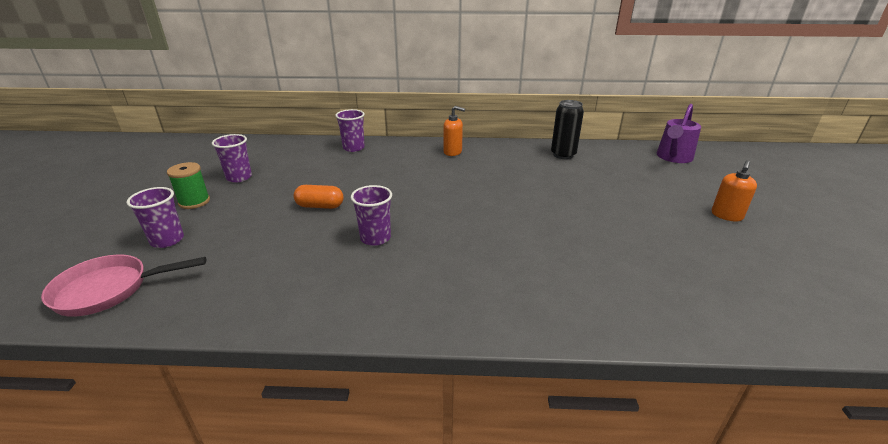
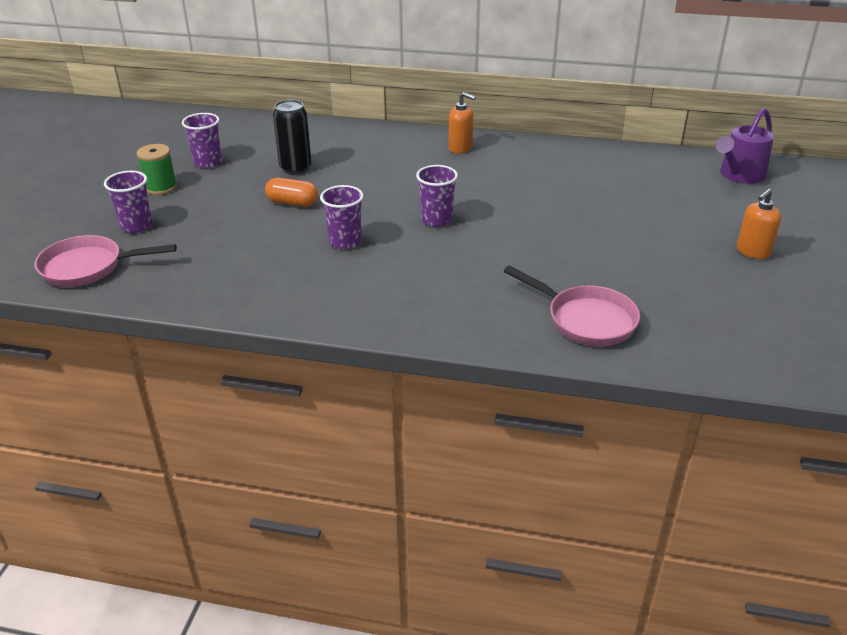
camera: 10 degrees right, 5 degrees up
purple cup [335,109,365,152] -> purple cup moved to [416,165,458,227]
black can [551,100,584,159] -> black can moved to [273,100,311,175]
none -> pink pan [504,266,640,346]

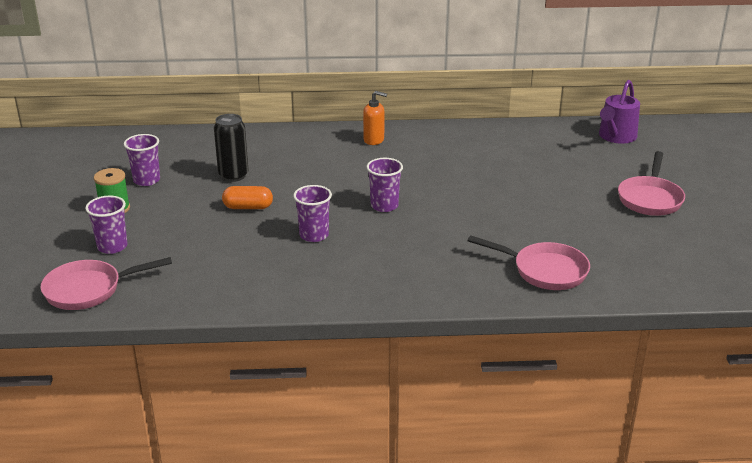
camera: 15 degrees left, 5 degrees down
orange soap dispenser [737,189,781,259] -> pink pan [618,151,685,216]

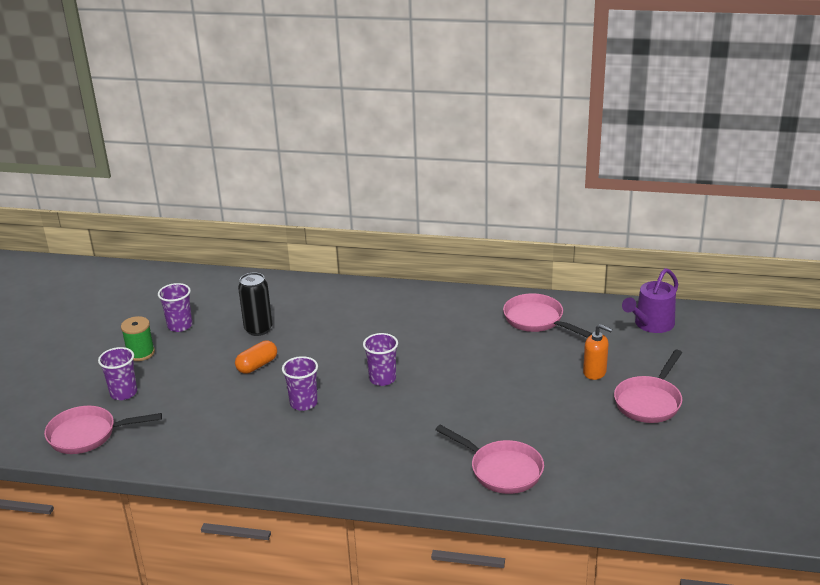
camera: 15 degrees right, 0 degrees up
orange capsule [222,186,273,209] -> orange capsule turned 60 degrees counterclockwise [235,341,277,374]
orange soap dispenser [363,91,387,145] -> orange soap dispenser moved to [583,324,612,380]
none -> pink pan [503,293,592,338]

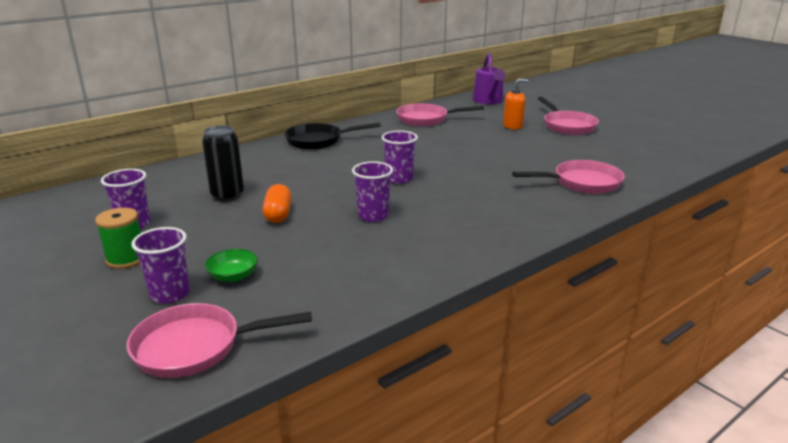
camera: 50 degrees left, 5 degrees down
pink pan [44,406,162,454] -> pink pan turned 45 degrees clockwise [127,303,312,378]
none -> green bowl [205,249,258,282]
none -> black pan [284,122,381,150]

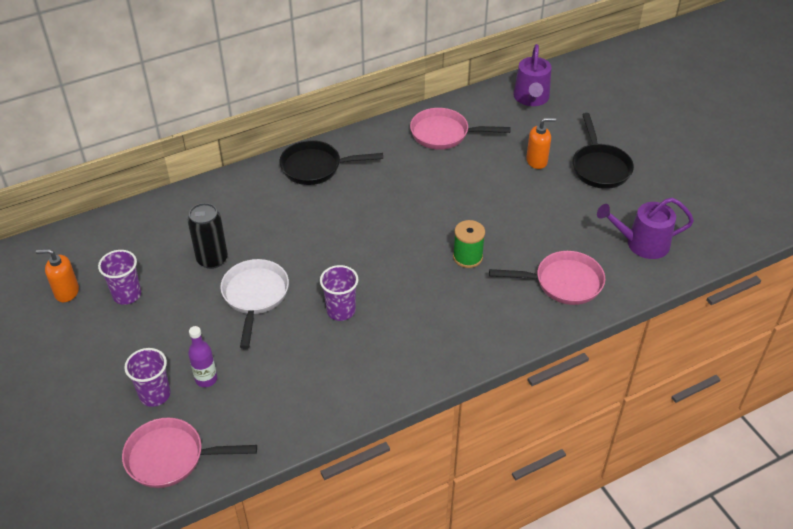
camera: 10 degrees right, 20 degrees up
green spool [95,208,141,269] -> green spool moved to [453,220,485,268]
green bowl [205,249,258,282] -> purple bottle [188,326,217,387]
orange capsule [263,184,291,223] -> white pan [220,259,289,349]
purple cup [381,131,418,184] -> none
pink pan [538,97,599,135] -> black pan [572,113,634,189]
none -> orange soap dispenser [36,249,79,302]
none -> purple watering can [597,198,694,259]

